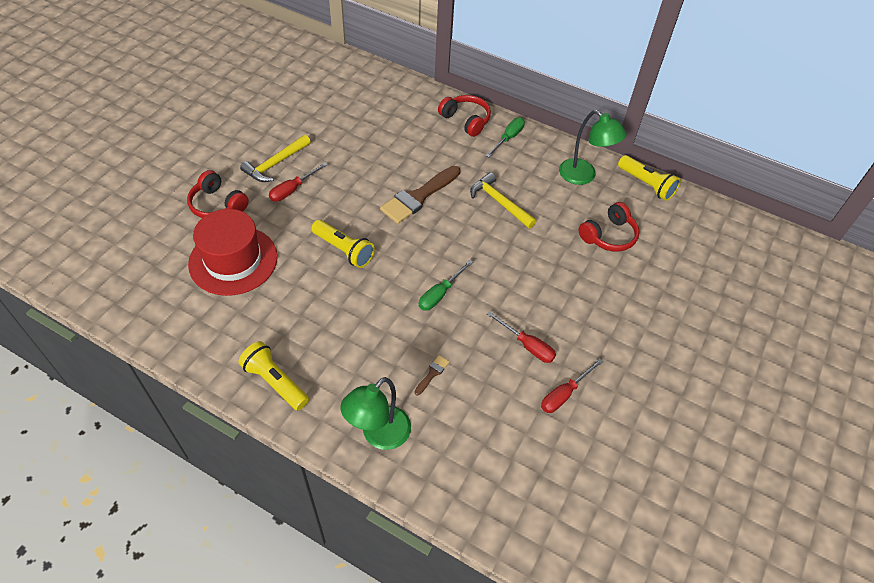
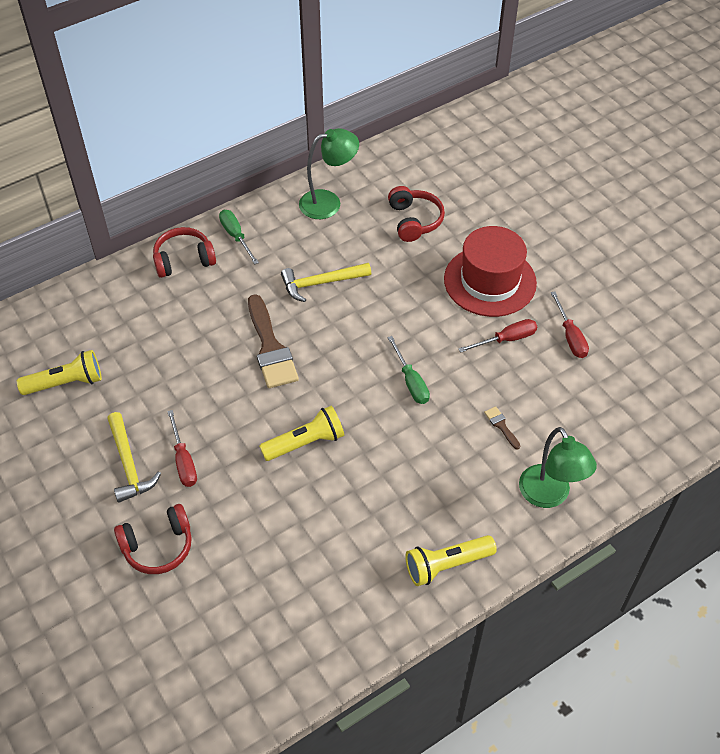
camera: 60 degrees left, 0 degrees up
red hat [188,209,278,296] -> red hat moved to [444,226,537,317]
yellow flashlight [618,155,681,201] -> yellow flashlight moved to [17,350,102,395]

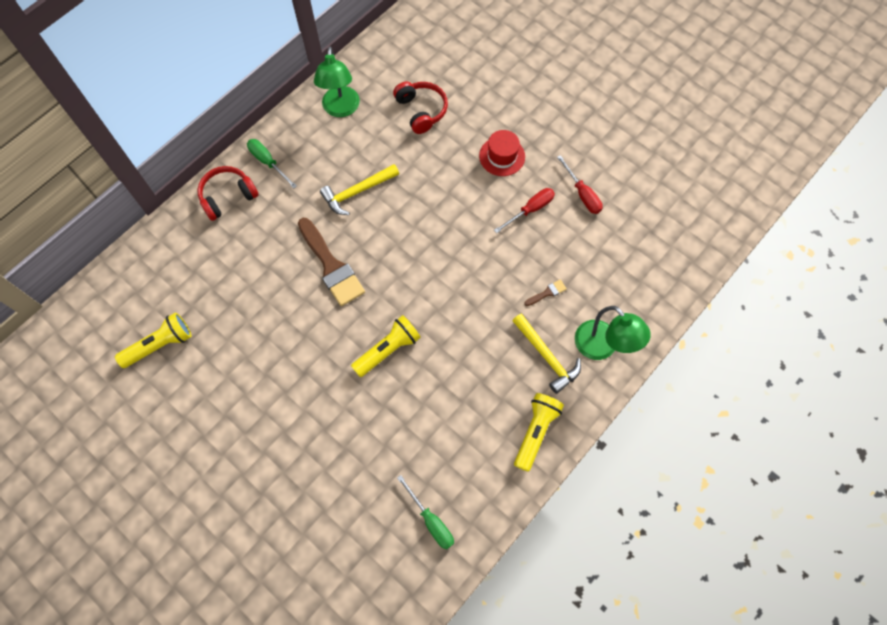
camera: 15 degrees left, 15 degrees up
yellow hammer [107,412,161,503] -> yellow hammer moved to [512,313,581,394]
red headphones [114,504,192,574] -> none
red screwdriver [167,410,197,487] -> none
green lamp [299,128,359,219] -> green lamp turned 120 degrees clockwise [314,47,360,117]
green screwdriver [387,336,430,404] -> green screwdriver moved to [397,475,454,550]
yellow flashlight [405,535,497,586] -> yellow flashlight turned 150 degrees clockwise [514,393,564,472]
red hat [444,226,537,317] -> red hat [479,130,525,176], size x0.57
brown brush [484,406,520,450] -> brown brush turned 105 degrees clockwise [524,279,567,306]

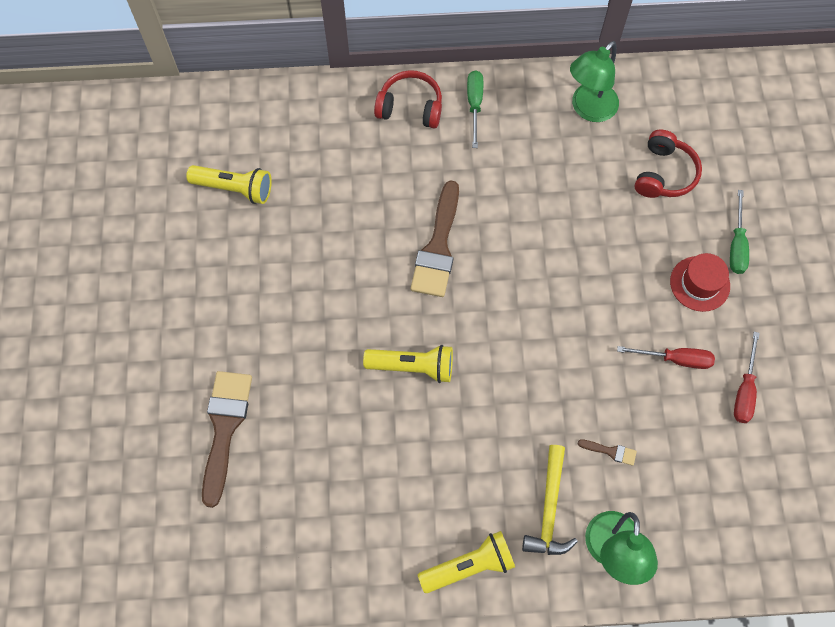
camera: 45 degrees right, 0 degrees up
yellow hammer [320,164,399,215] -> none
green screwdriver [397,475,454,550] -> green screwdriver moved to [730,190,749,274]
none -> brown brush [202,371,252,508]

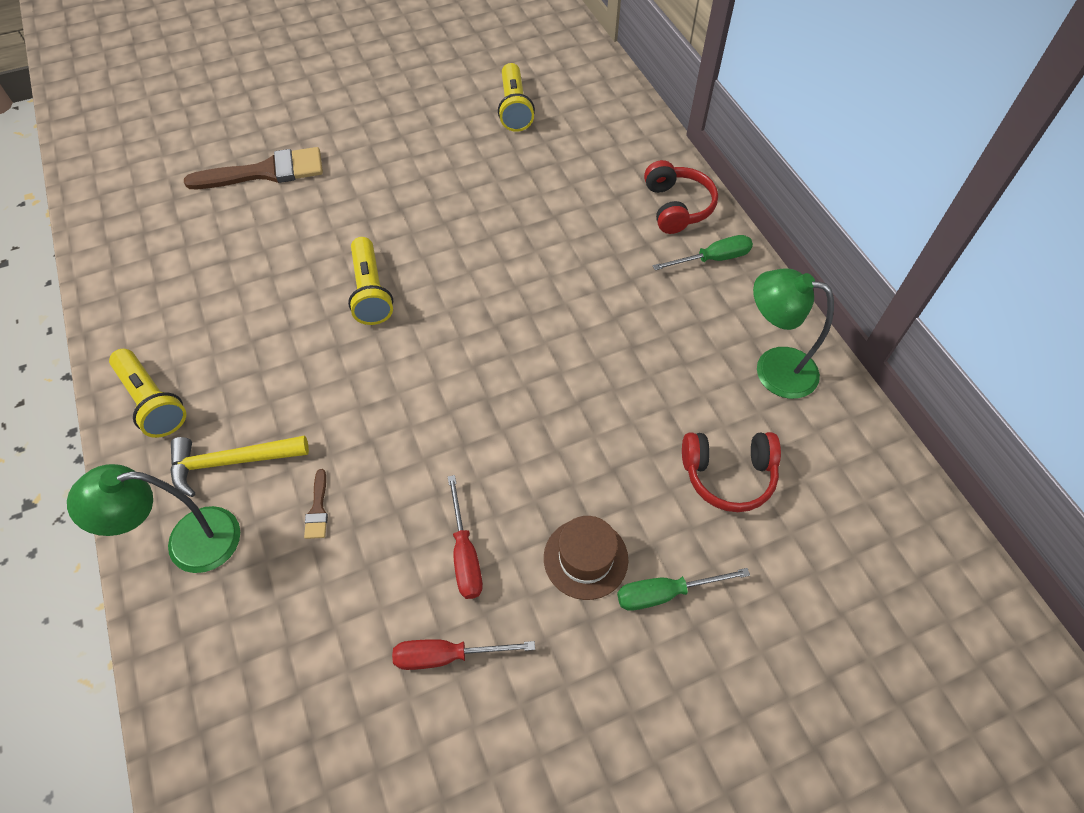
camera: 70 degrees right, 10 degrees down
brown brush [411,180,459,297] -> none
red hat [670,253,730,312] -> brown hat [544,516,628,600]

